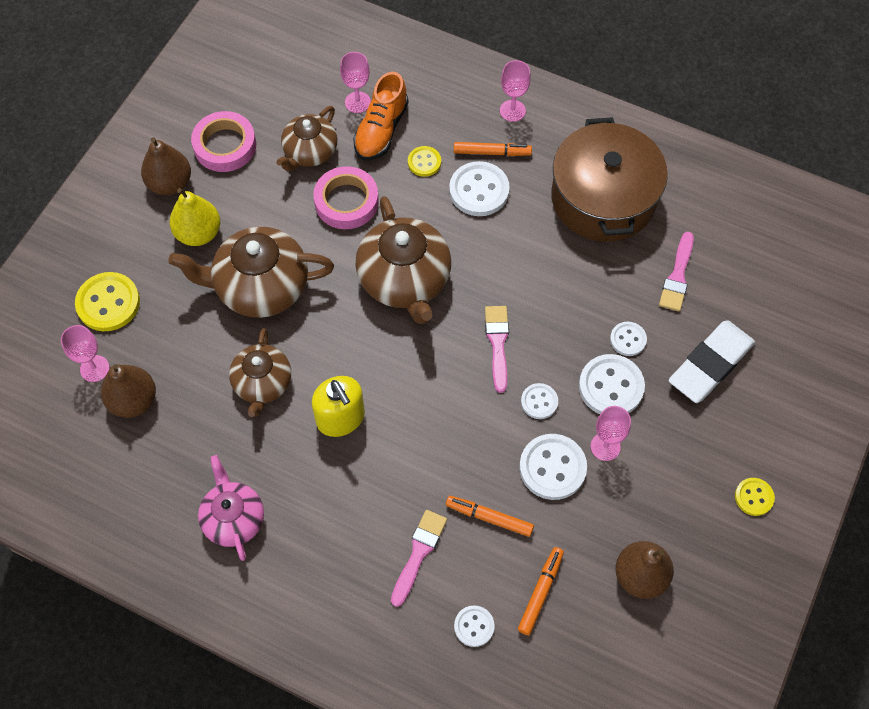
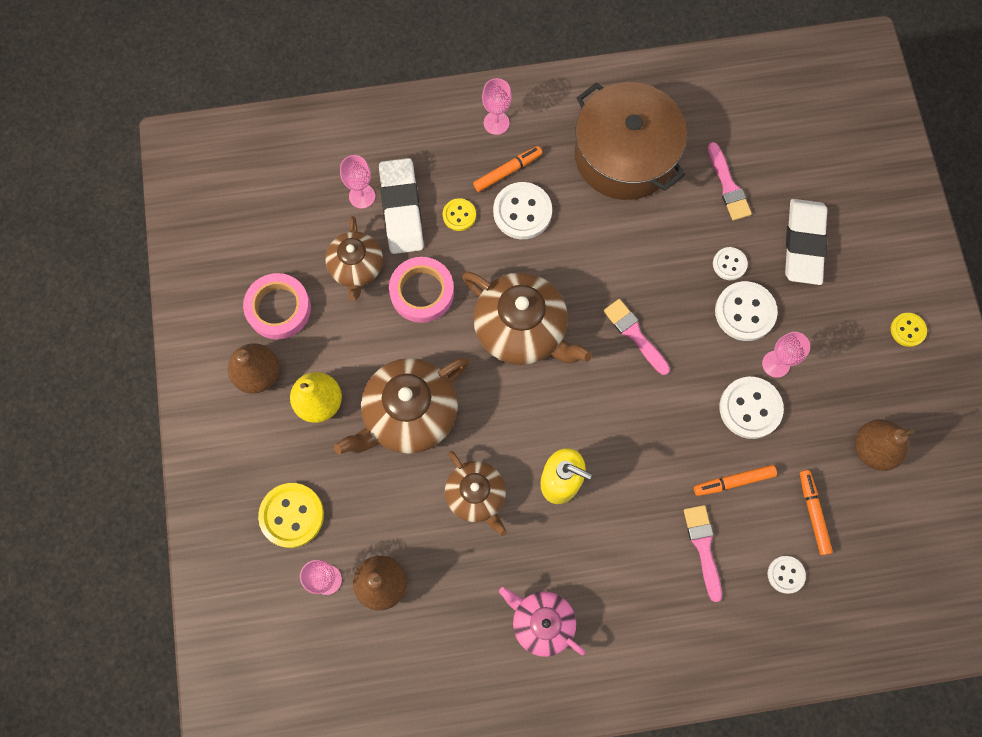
camera: 35 degrees left, 10 degrees up
orange shoe [353,72,409,160] -> white eraser [379,158,424,254]
white button [521,383,558,419] -> none

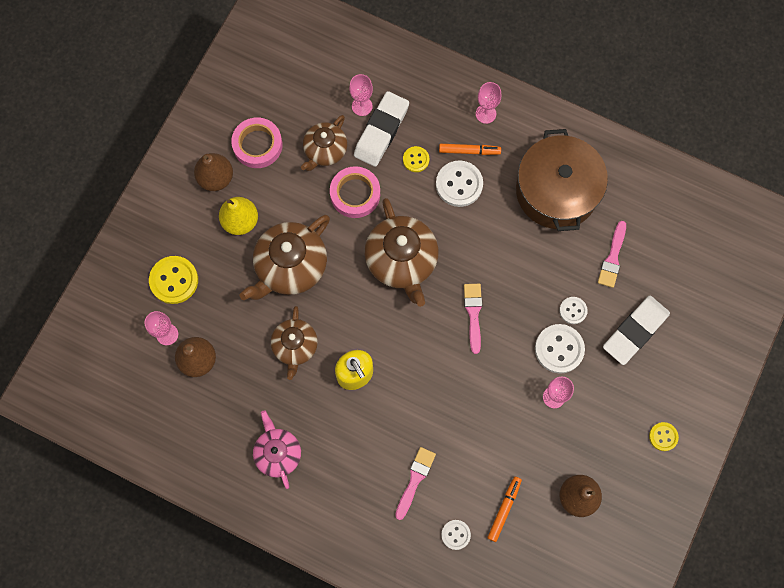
camera: 35 degrees right, 0 degrees up
brown teapot [334,357,469,454] -> brown teapot turned 45 degrees counterclockwise [239,215,330,300]
orange marker [694,465,777,496] -> none
white button [719,377,784,439] -> none

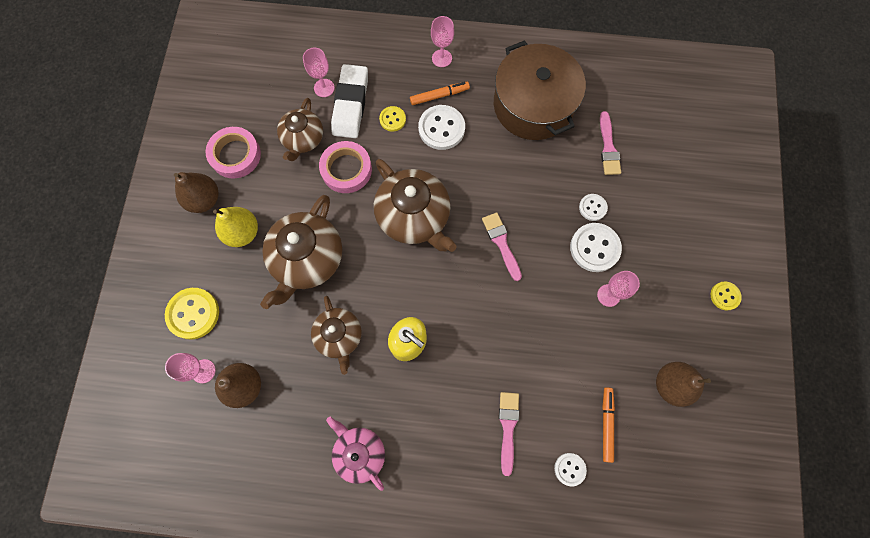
camera: 20 degrees left, 0 degrees up
white eraser [603,296,670,365] -> none

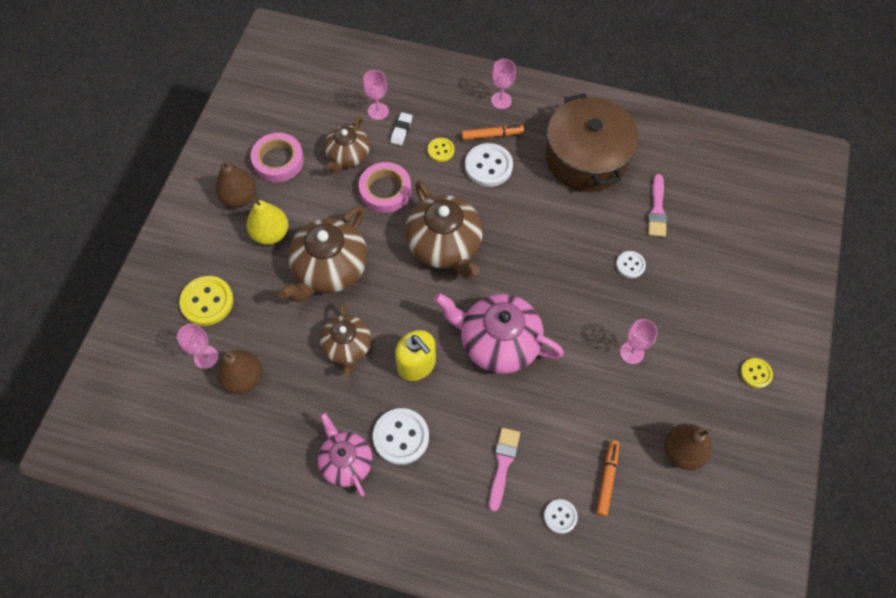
camera: 10 degrees right, 10 degrees down
white eraser [331,64,368,138] -> white eraser [390,112,412,145], size x0.47
pink brush [482,212,522,281] -> none
white button [570,223,622,272] -> white button moved to [373,408,429,465]
none -> pink teapot [434,293,564,374]

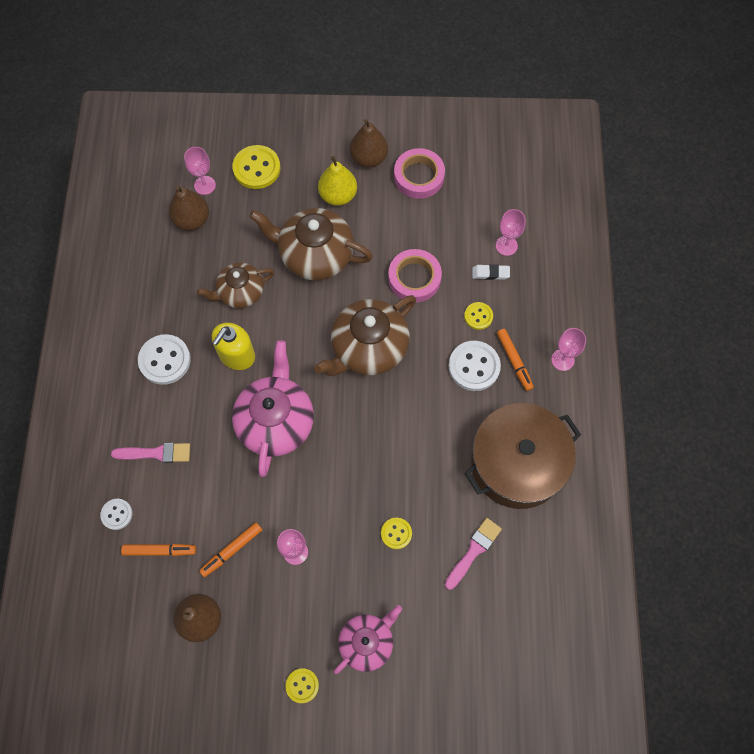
camera: 75 degrees right, 5 degrees up
pink teapot [318,413,372,497] -> pink teapot moved to [333,605,402,674]
brown teapot [324,116,370,173] -> none
white button [616,251,646,278] -> yellow button [381,518,412,549]
pink brush [648,174,667,237] -> pink brush turned 135 degrees clockwise [445,518,502,590]
none -> orange marker [199,522,262,577]

